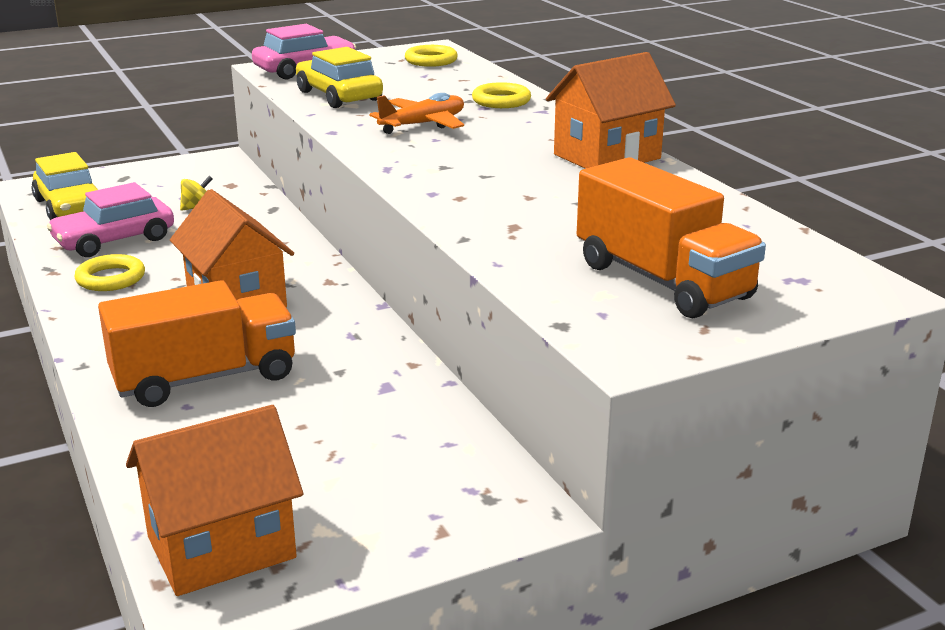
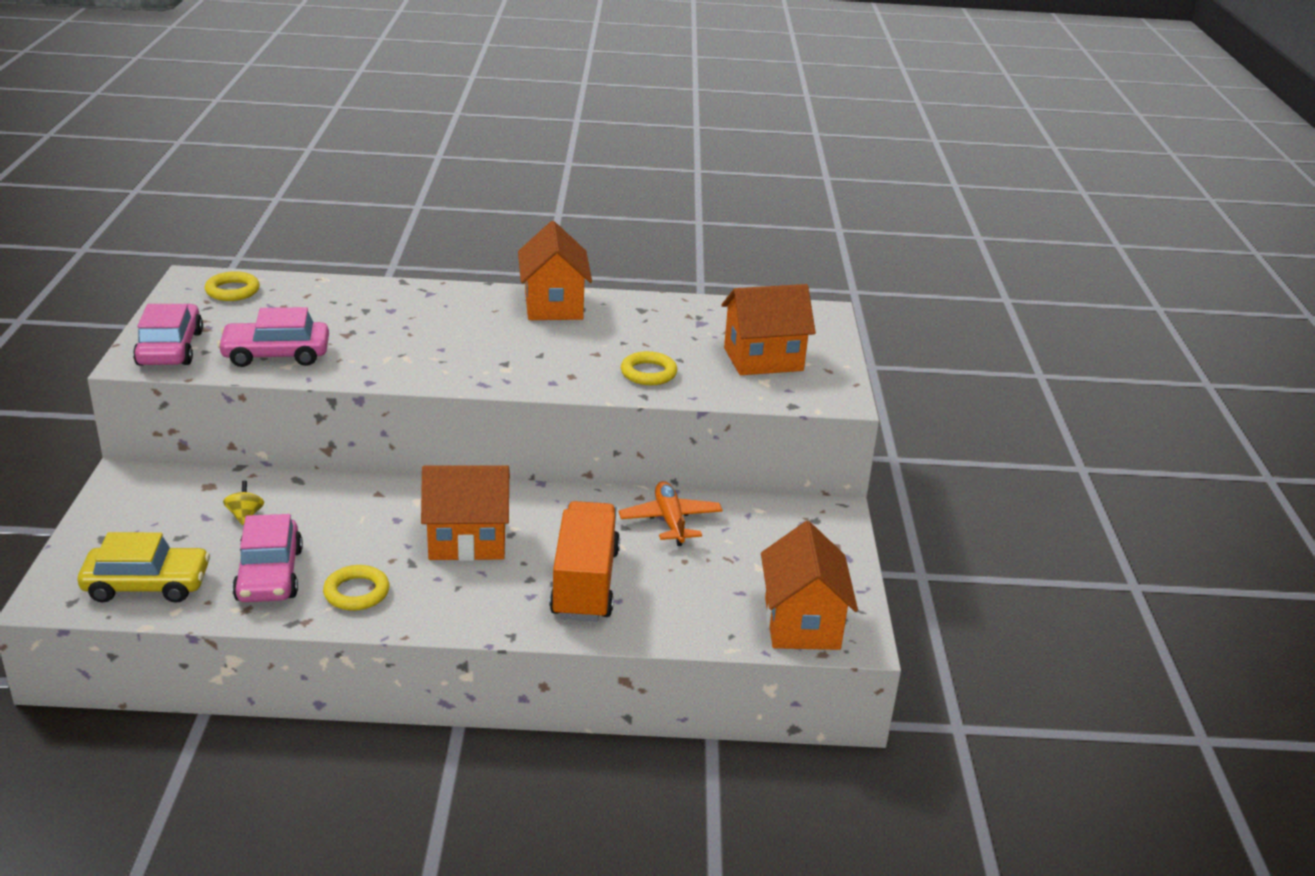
camera: 65 degrees left, 5 degrees up
yellow car [296,47,383,108] -> pink car [217,307,329,367]
orange plane [369,93,464,134] -> orange plane moved to [619,481,723,546]
yellow ring [472,82,531,108] -> yellow ring moved to [621,351,677,385]
orange truck [577,157,766,318] -> orange house [722,284,816,375]

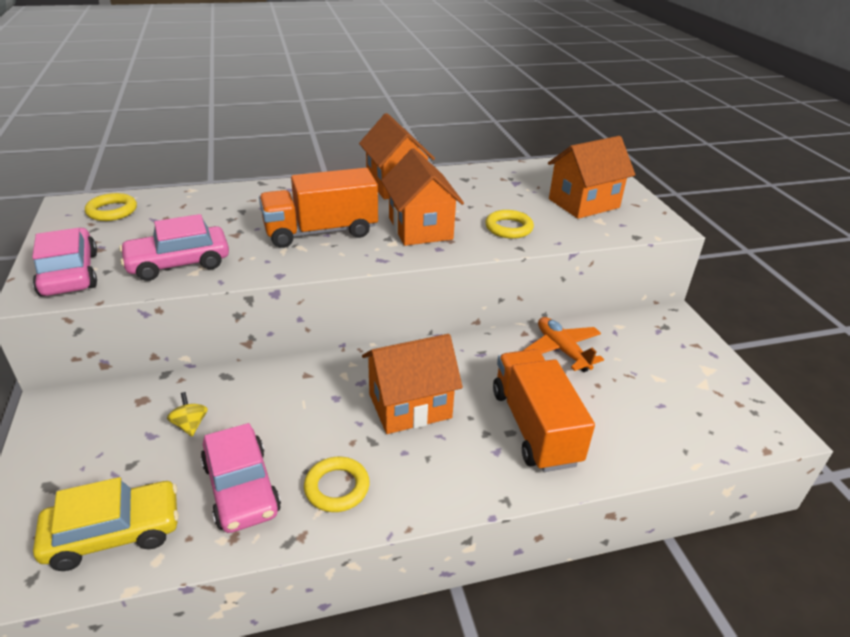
camera: 15 degrees left, 5 degrees up
orange house [761,521,858,650] -> orange house moved to [381,148,464,246]
none -> orange truck [259,168,378,248]

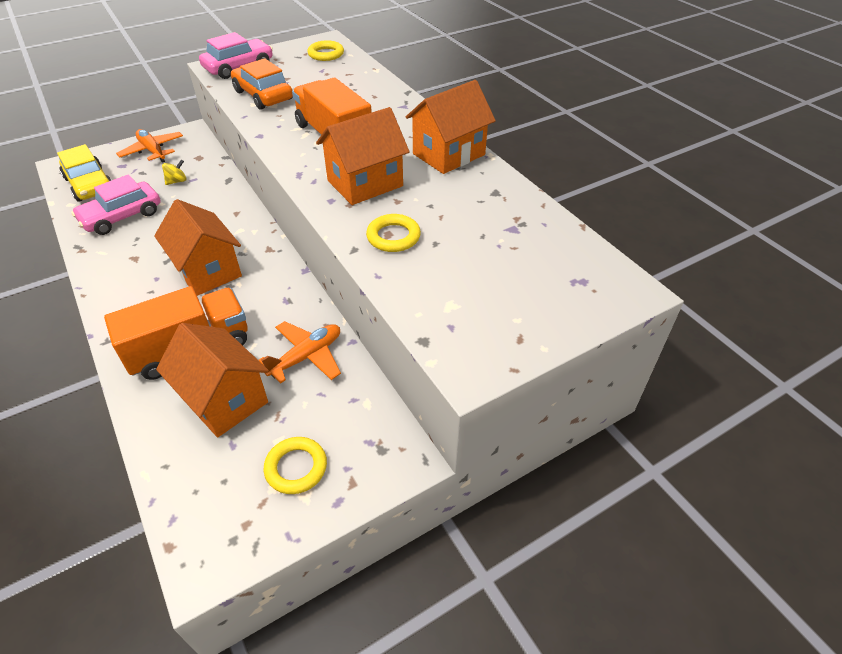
camera: 75 degrees right, 10 degrees up
pink car [119,214,229,281] -> orange car [231,58,293,110]
yellow ring [304,457,370,512] -> yellow ring moved to [264,437,327,494]
orange house [548,136,635,219] -> orange house moved to [156,323,269,437]
none -> orange plane [116,129,183,163]

